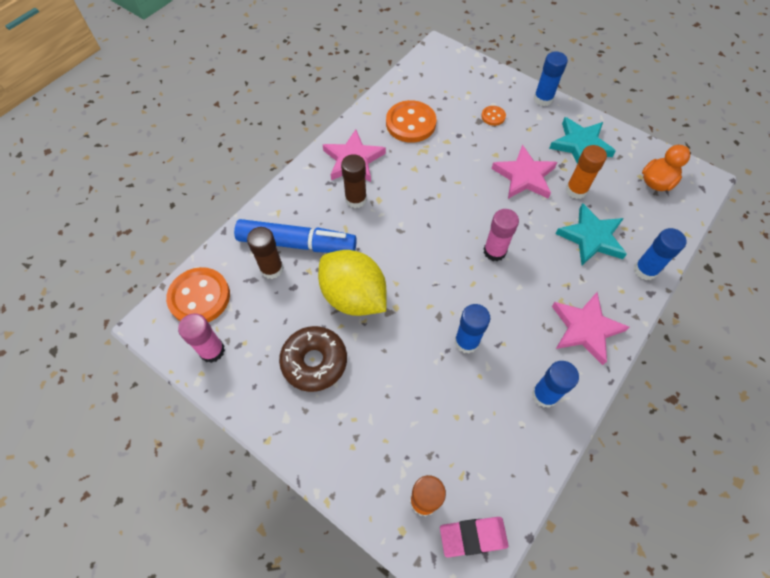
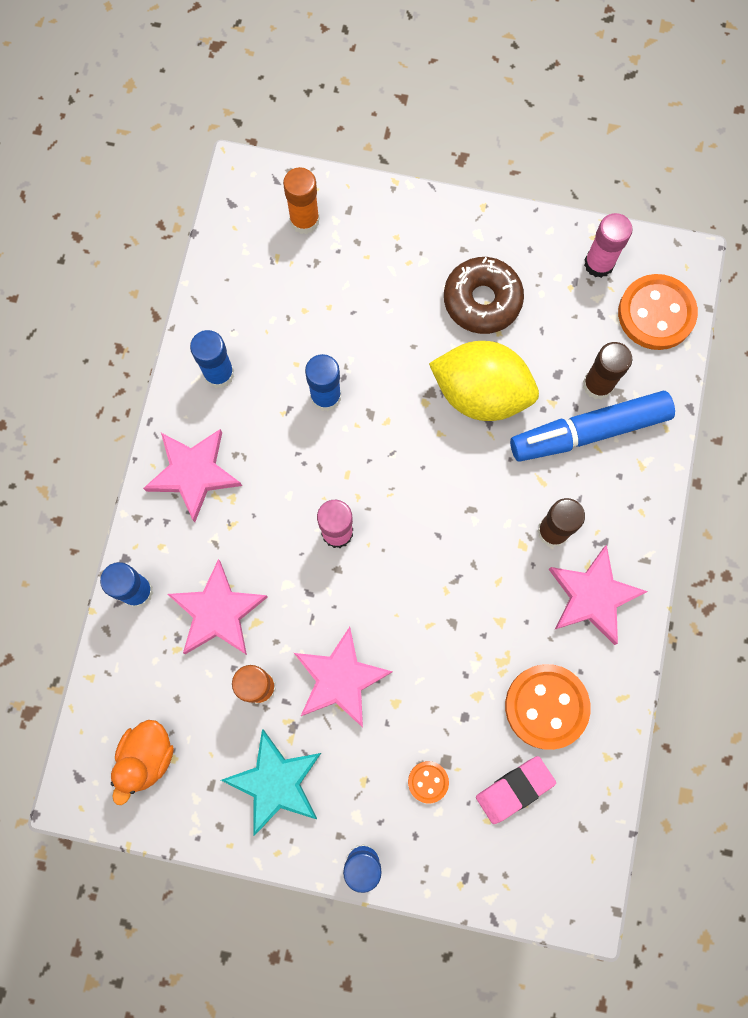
camera: 155 degrees right, 15 degrees up
pink eraser [440,517,509,557] -> pink eraser moved to [476,756,556,824]
turquoise star [556,203,627,265] -> pink star [167,559,268,655]

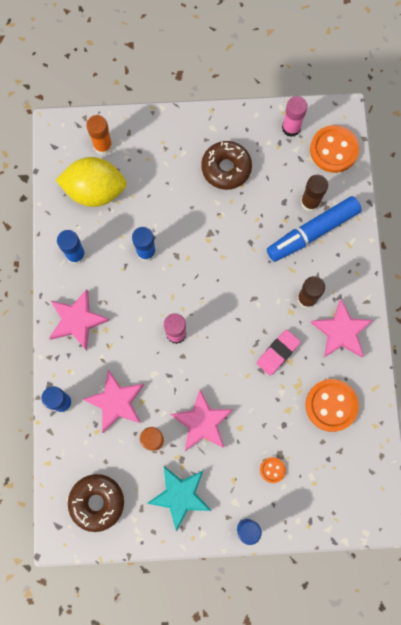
camera: 15 degrees left, 0 degrees up
orange duck [111,720,174,805] -> brown donut [68,474,124,532]
yellow lemon [429,341,539,421] -> yellow lemon moved to [56,157,127,207]
pink eraser [476,756,556,824] -> pink eraser moved to [256,329,301,376]

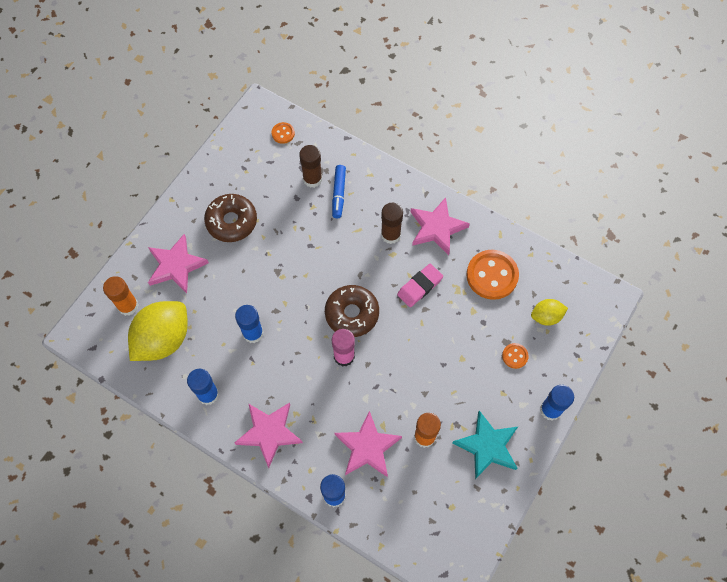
camera: 55 degrees left, 10 degrees down
brown donut [68,474,124,532] -> brown donut moved to [325,285,379,337]
pink star [170,390,233,451] -> pink star moved to [148,234,209,293]
pink eraser [256,329,301,376] -> pink eraser turned 60 degrees clockwise [397,264,443,307]
blue marker [267,196,362,262] -> blue marker [332,165,346,218], size x0.55
pink glue stick [282,96,308,137] -> none
orange button [310,125,359,173] -> orange button [272,122,295,144], size x0.48
none -> yellow lemon [531,299,568,326]

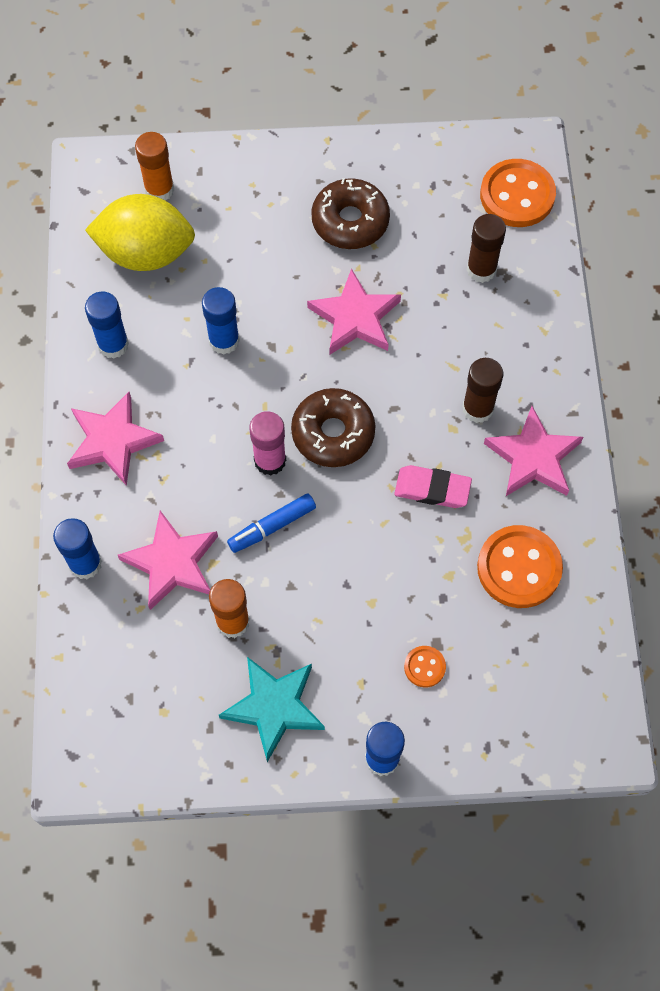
camera: 55 degrees right, 0 degrees up
pink star [148,234,209,293] -> pink star moved to [307,268,401,355]
orange button [272,122,295,144] -> orange button [480,159,556,227], size x2.08
blue marker [332,165,346,218] -> blue marker moved to [227,493,316,553]
yellow lemon [531,299,568,326] -> none

